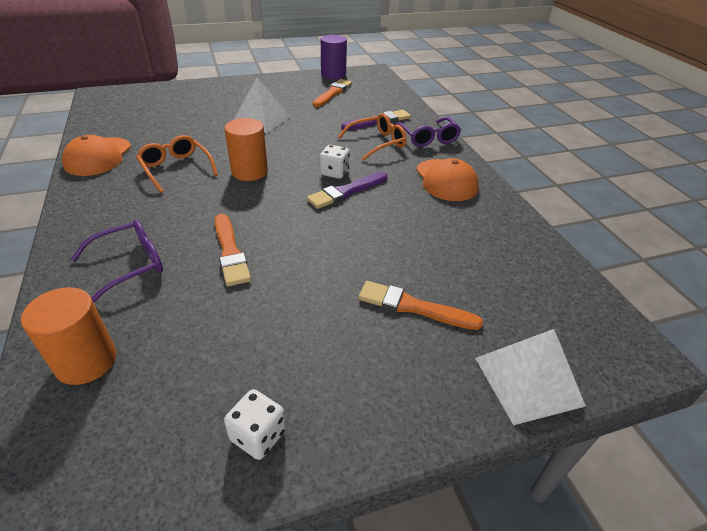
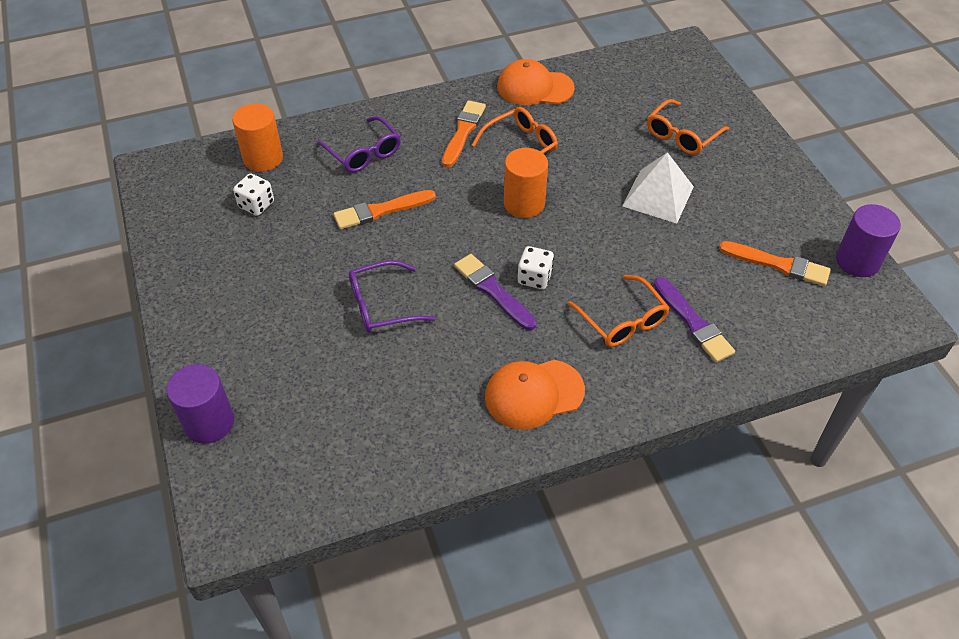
camera: 90 degrees right, 10 degrees up
white dice [224,389,286,460] -> white dice moved to [233,173,274,216]
orange brush [358,281,483,330] -> orange brush moved to [442,101,486,167]
purple glasses [396,117,461,147] -> purple glasses moved to [349,260,435,333]
white pyramid [475,329,586,425] -> purple cylinder [166,364,234,444]
none -> orange glasses [647,99,729,155]

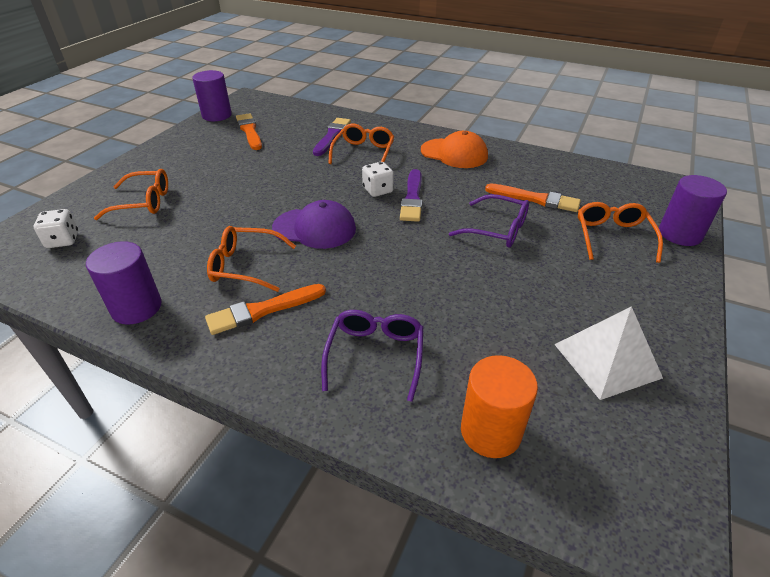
camera: 135 degrees left, 10 degrees down
white dice [233,173,274,216] -> white dice moved to [34,209,78,248]
orange brush [334,190,436,229] -> orange brush moved to [485,183,581,212]
orange cap [497,59,575,105] -> purple cylinder [86,241,162,324]
orange cylinder [504,148,548,218] -> purple cap [272,200,356,249]
white pyramid [622,152,694,224] -> white pyramid moved to [554,306,663,400]
none -> orange glasses [578,202,663,263]

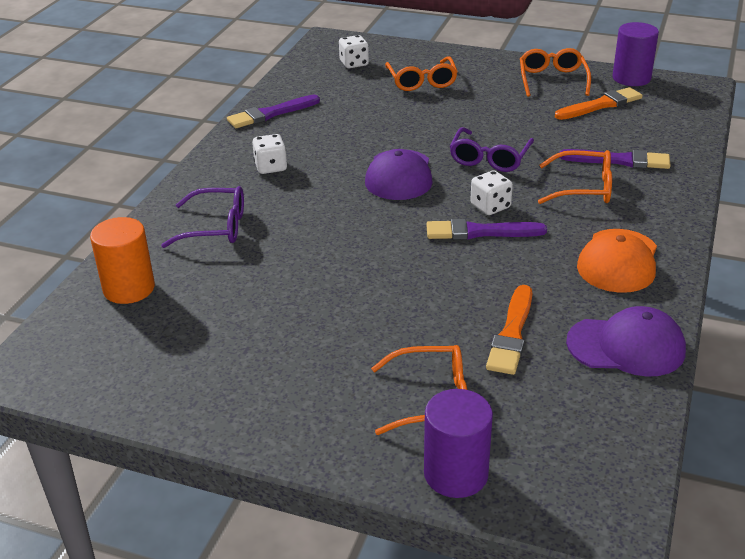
camera: 85 degrees right, 5 degrees down
purple cylinder [86,241,162,324] -> purple brush [227,95,320,128]
orange brush [205,284,326,335] -> white dice [252,134,287,174]
orange glasses [207,226,296,292] -> orange glasses moved to [520,48,591,97]
purple glasses [449,194,529,248] -> purple glasses moved to [449,127,534,172]
white pyramid [554,306,663,400] -> none
none -> purple cap [566,306,686,377]

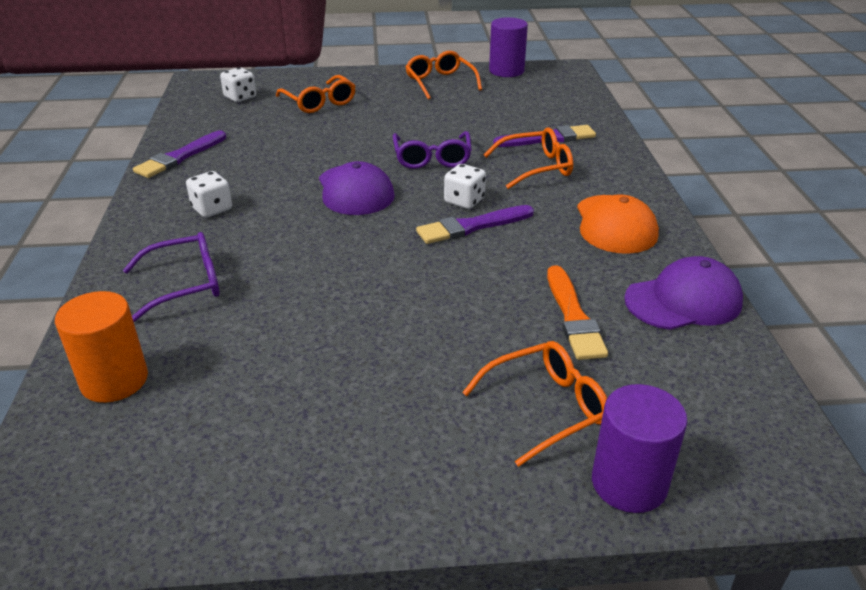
camera: 25 degrees left, 0 degrees up
orange brush [555,87,642,120] -> none

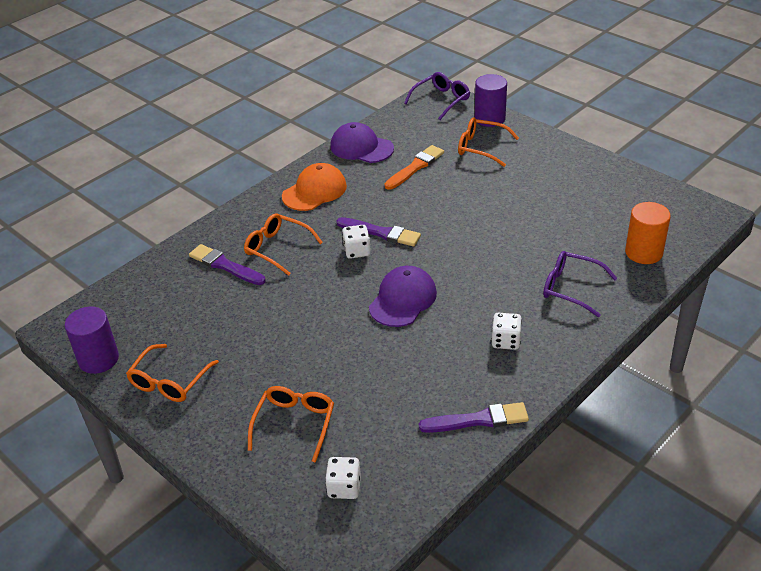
camera: 130 degrees left, 5 degrees up
purple glasses [393,131,472,169] -> purple glasses moved to [404,72,470,120]

